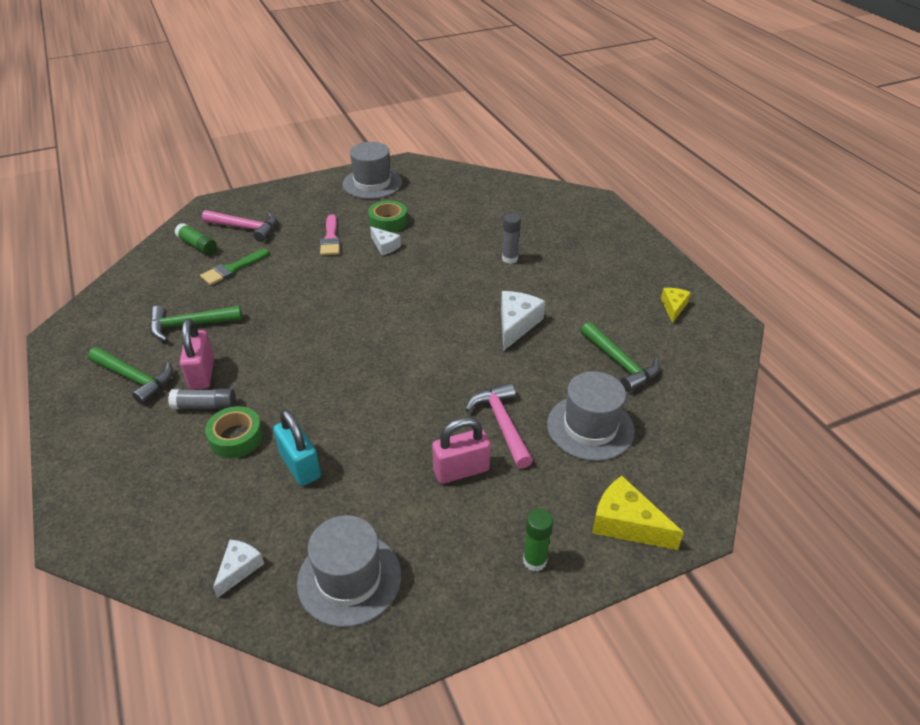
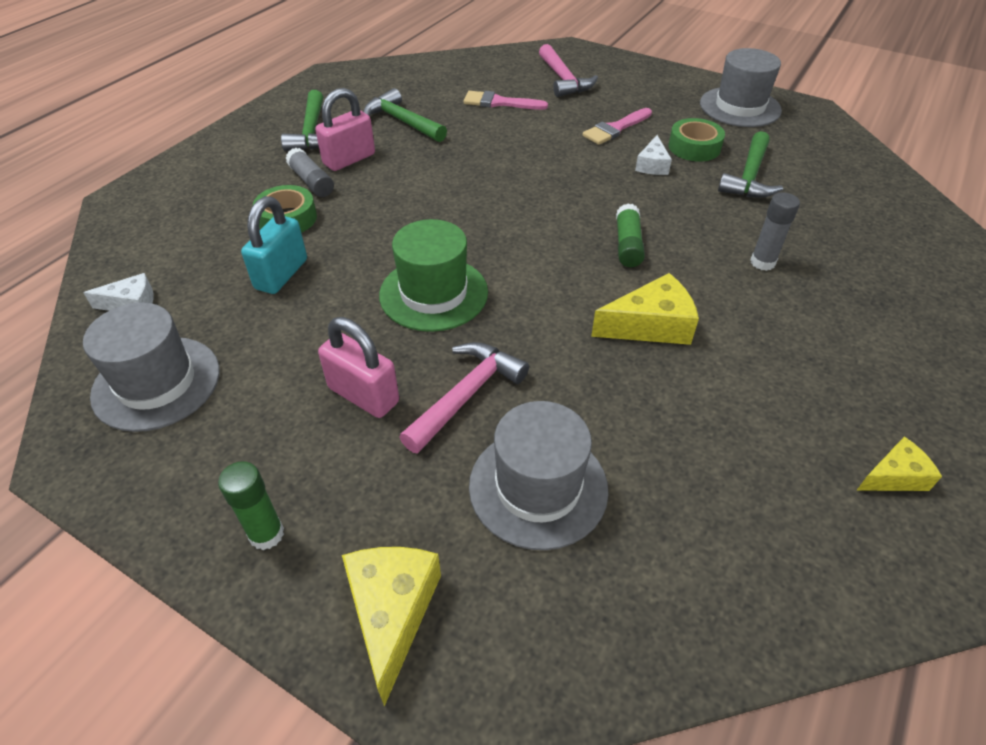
camera: 55 degrees right, 5 degrees up
green glue stick [175,223,217,255] -> green glue stick moved to [616,204,645,267]
green brush [200,249,269,285] -> pink brush [464,91,548,110]
white cheese [501,291,545,351] -> yellow cheese [591,273,699,345]
green hammer [581,322,660,392] -> green hammer moved to [718,131,783,198]
none -> green hat [379,219,488,332]

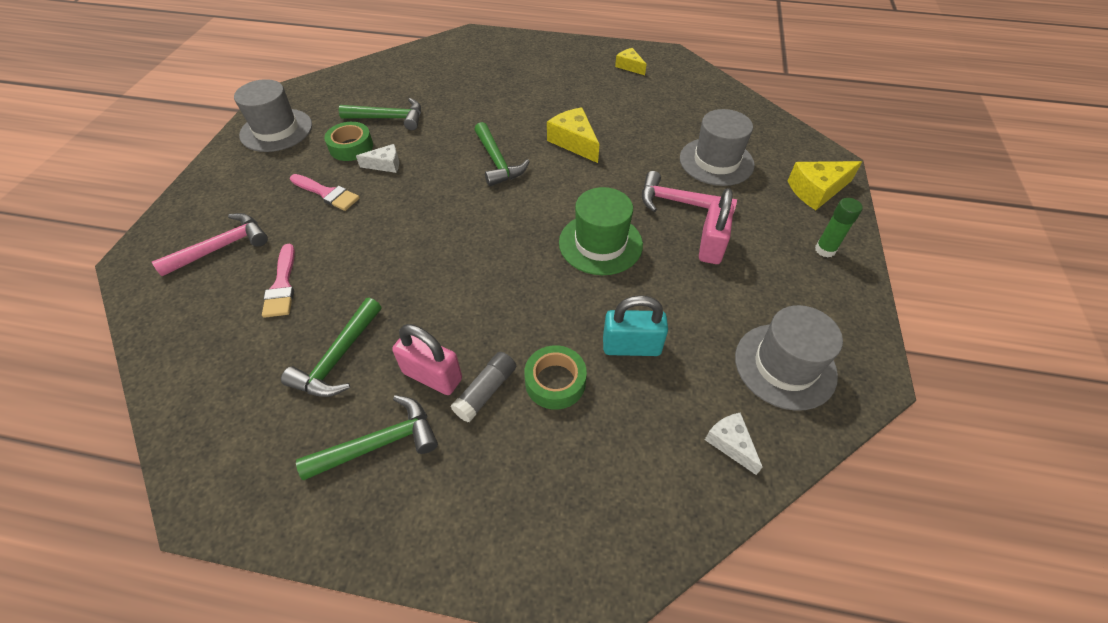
camera: 110 degrees left, 5 degrees up
green glue stick [616,204,645,267] -> green hammer [474,122,530,186]
grey glue stick [750,193,800,271] -> none

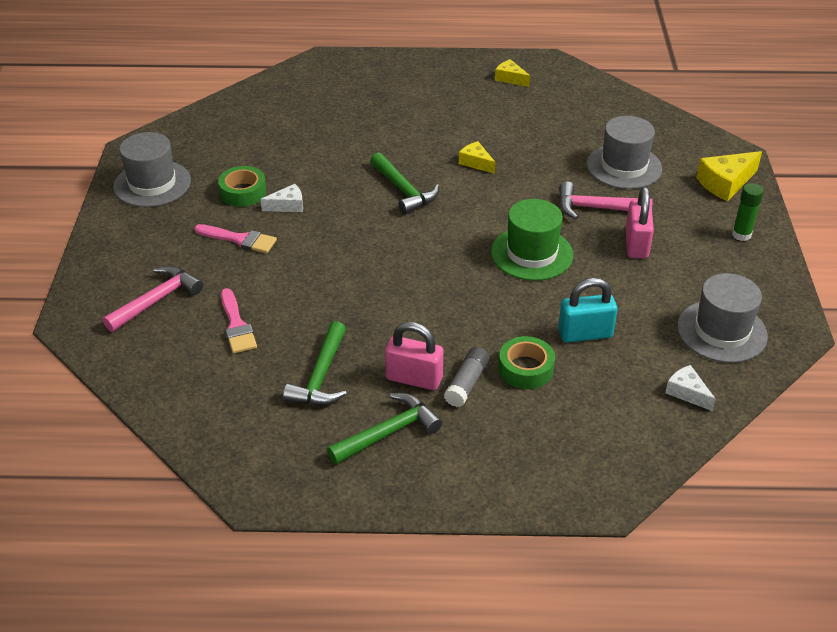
camera: 10 degrees left, 10 degrees down
green hammer [339,98,421,130] -> none
yellow cheese [547,107,599,163] -> yellow cheese [459,141,495,174], size x0.61

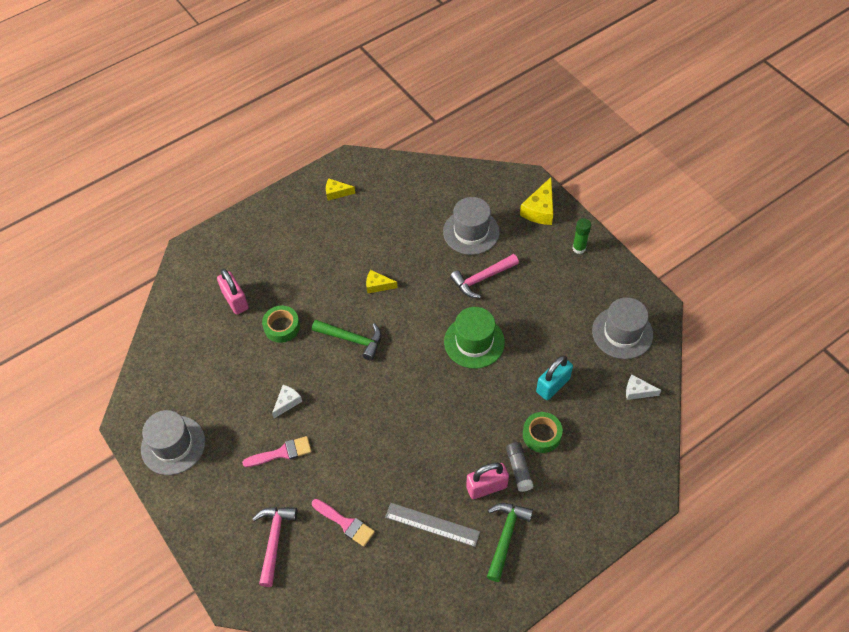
camera: 35 degrees left, 15 degrees up
green tape [218,166,266,207] -> green tape moved to [262,306,300,343]
green hammer [283,321,347,405] -> grey ruler [385,503,480,547]
pink padlock [626,187,654,259] -> pink padlock moved to [217,268,248,314]

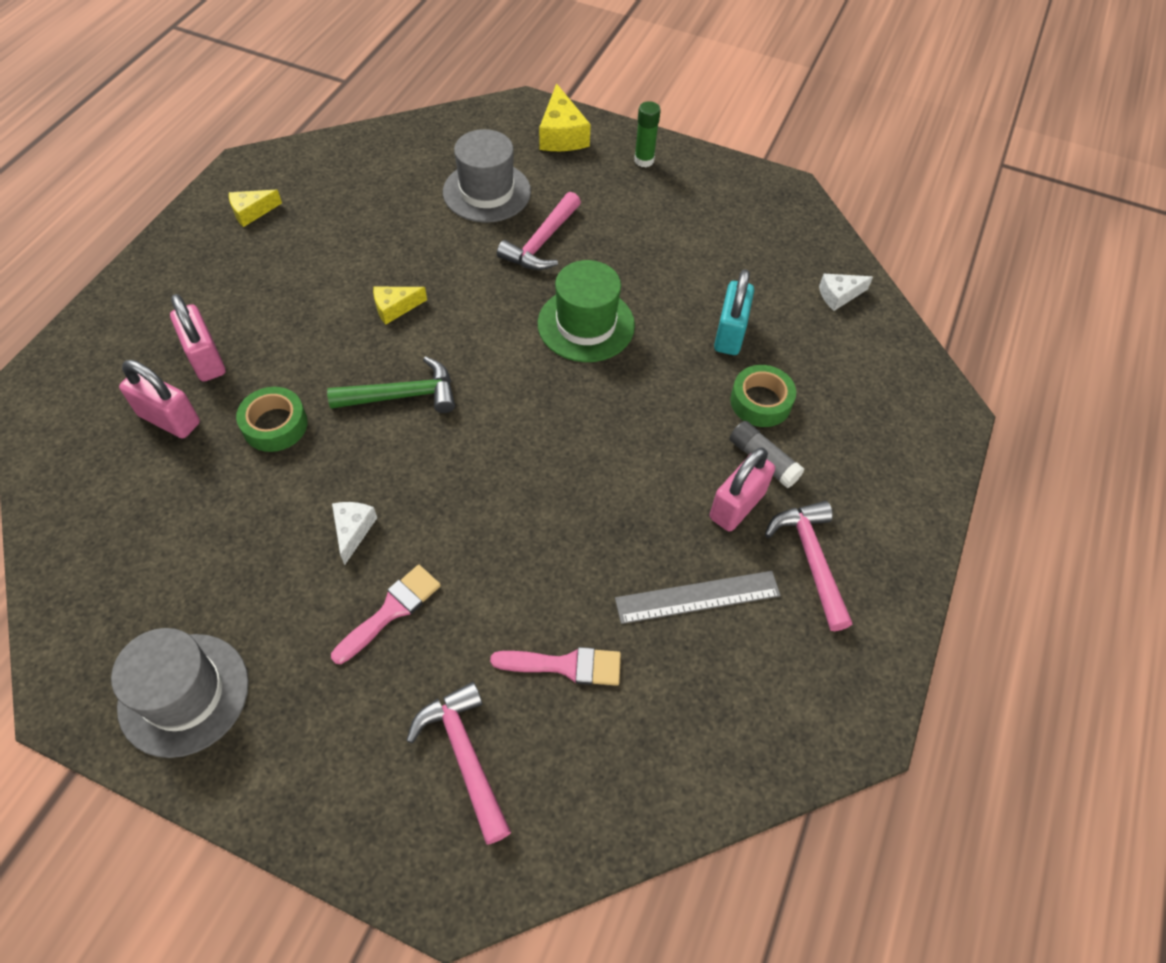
camera: 35 degrees left, 0 degrees up
green hammer [487,503,533,582] -> pink hammer [765,501,852,631]
grey hat [592,297,653,359] -> none
none -> pink padlock [170,294,225,382]

